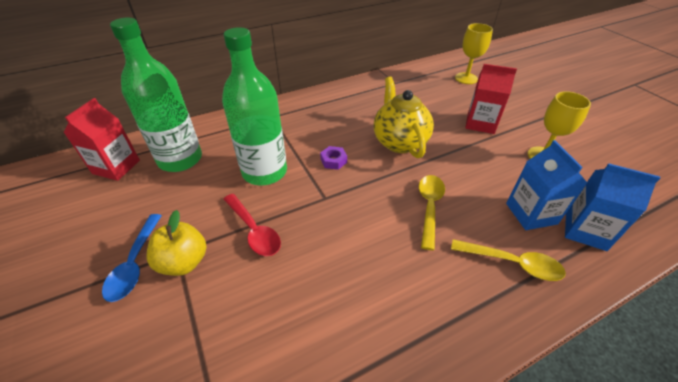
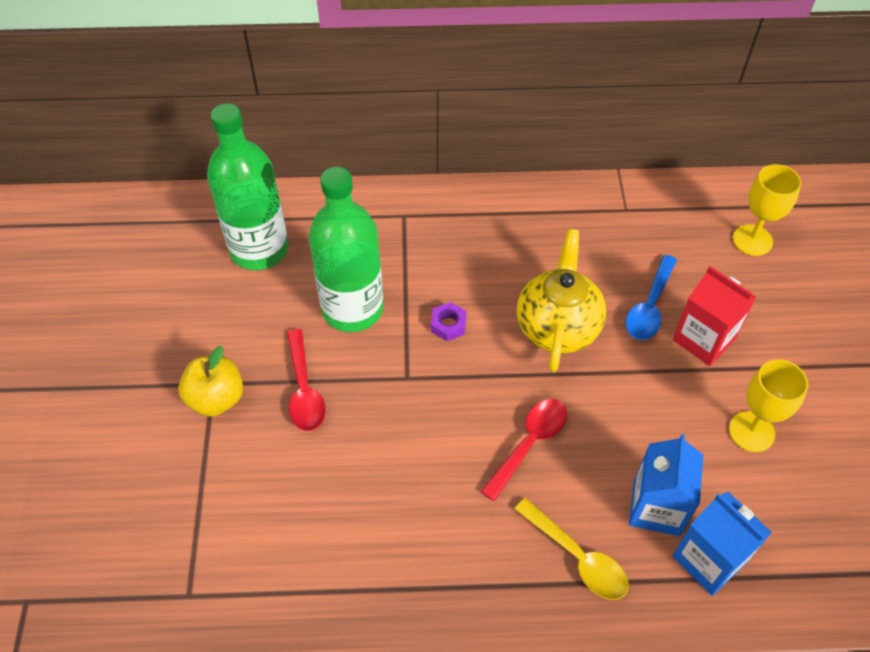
camera: 25 degrees right, 10 degrees up
red carton [63,98,140,181] -> none
blue spoon [102,214,162,302] -> blue spoon moved to [626,255,677,340]
yellow spoon [419,175,445,250] -> red spoon [480,399,567,501]

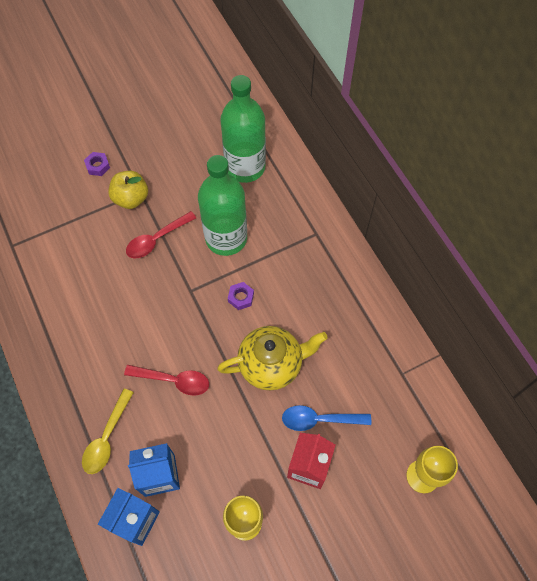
camera: 65 degrees right, 10 degrees up
none -> purple nut [84,152,110,176]

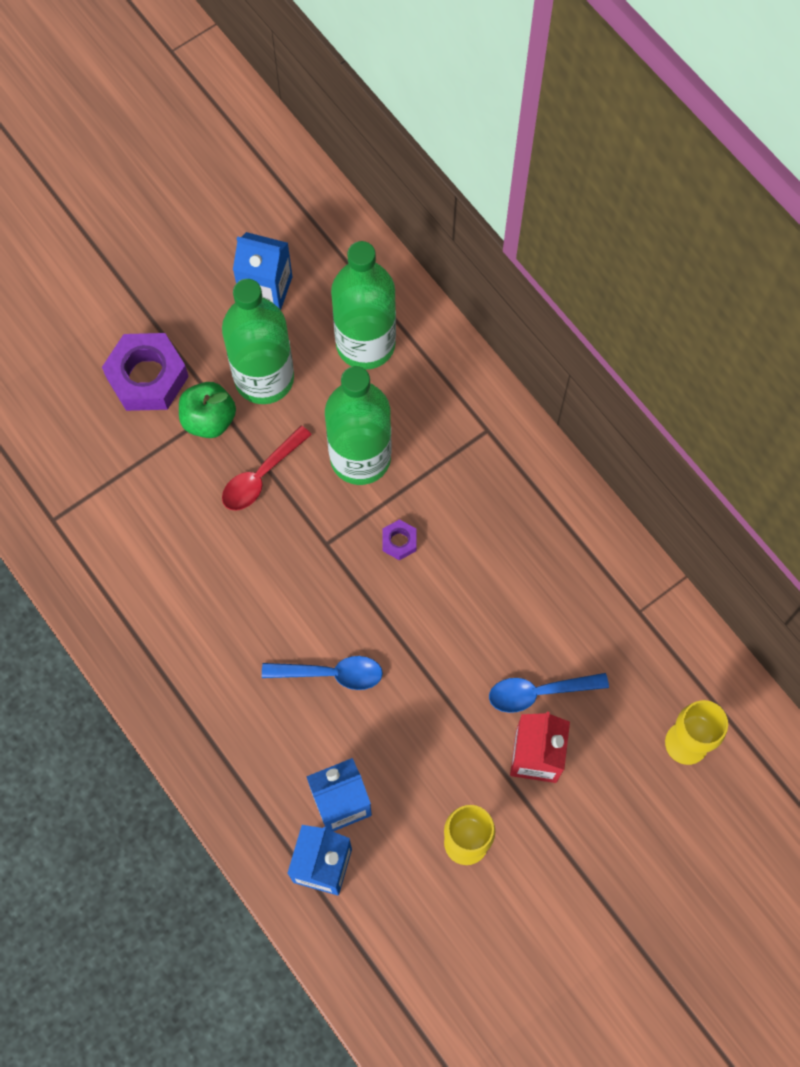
camera: 10 degrees left, 5 degrees up
yellow spoon [82,389,134,474] -> none
purple nut [84,152,110,176] -> purple nut [102,333,189,411], size x2.19
yellow apple [108,171,148,209] -> green apple [179,382,236,438]
red spoon [124,365,209,396] -> blue spoon [262,656,383,690]
yellow teapot [217,326,328,390] -> none
none -> green bottle [222,279,294,404]
none -> blue carton [233,232,292,310]

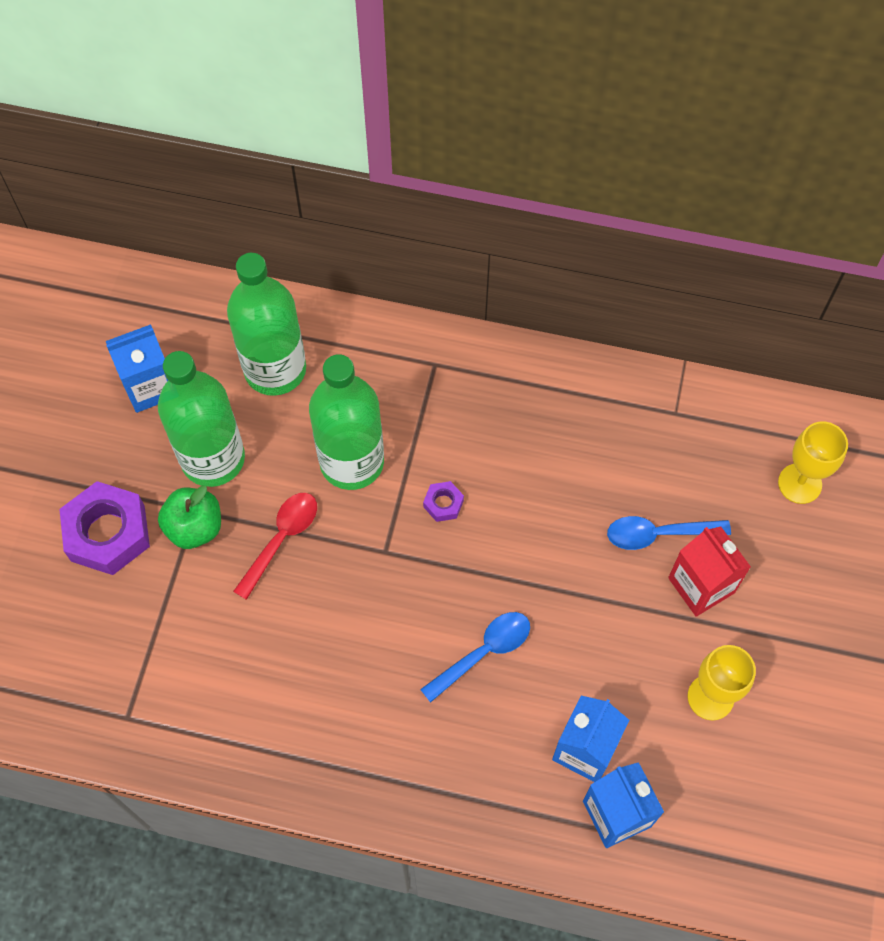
camera: 40 degrees left, 5 degrees down
red spoon [222,426,312,511] -> red spoon turned 150 degrees counterclockwise [233,493,317,600]
blue spoon [489,673,609,713] -> blue spoon turned 45 degrees clockwise [607,516,731,550]

